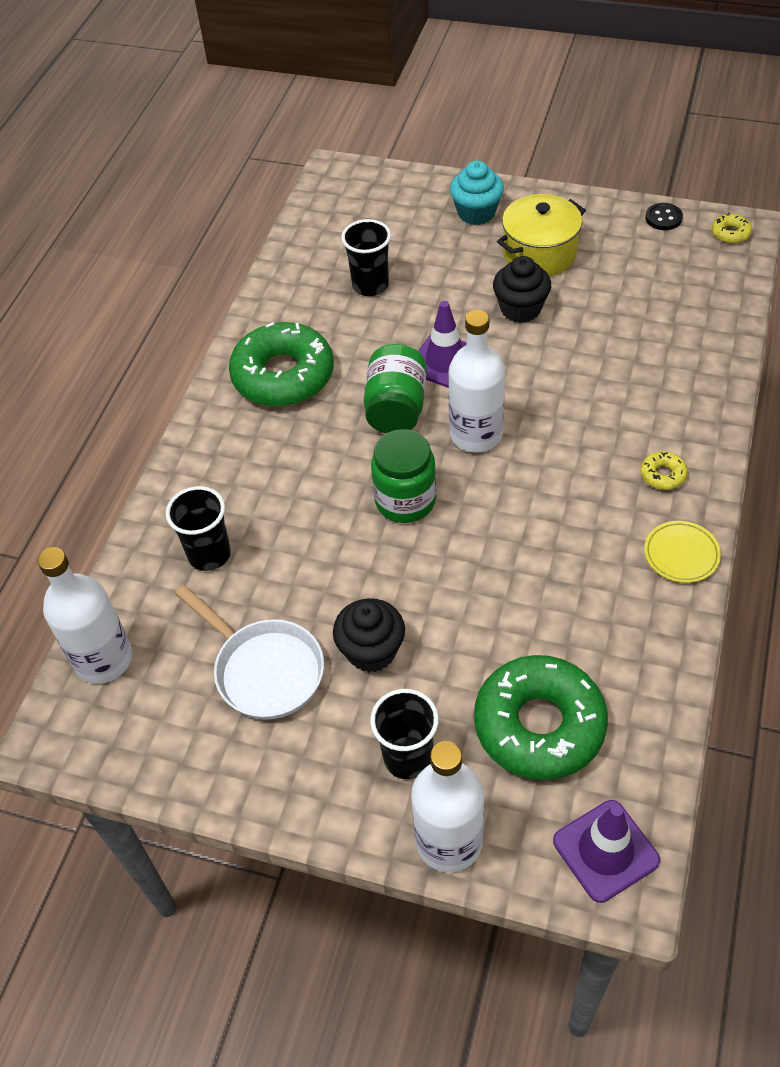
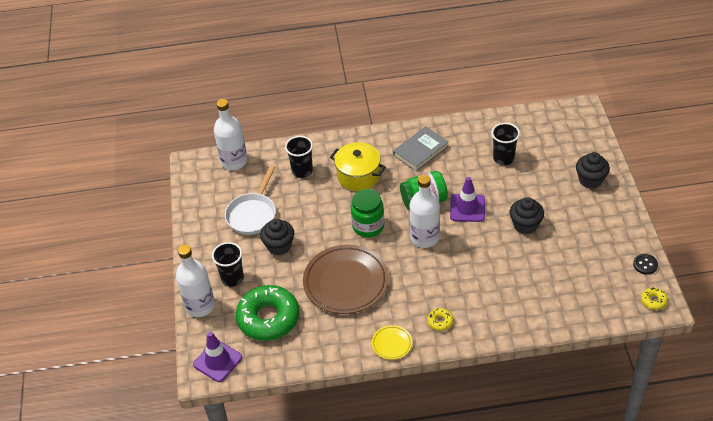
camera: 65 degrees right, 5 degrees down
green donut [229,322,334,407] -> grey book [393,126,449,172]
turquoise cupcake [450,161,504,225] -> black cupcake [576,152,610,189]
yellow pot [497,194,586,276] -> yellow pot moved to [330,142,386,191]
none -> brown plate [303,245,389,314]

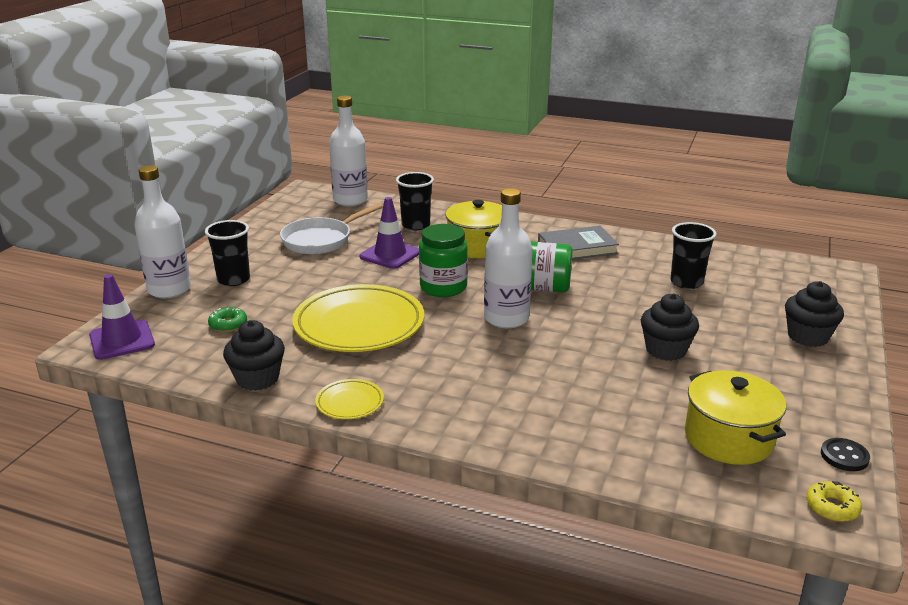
camera: 25 degrees right, 20 degrees down
green donut [236,285,299,341] -> green donut [208,307,247,332], size x0.40
black cupcake [260,219,294,255] -> black cupcake moved to [223,320,285,391]
brown plate [303,245,389,314] -> yellow plate [292,284,424,352]
yellow donut [427,308,453,331] -> none
purple traffic cone [450,177,485,222] -> purple traffic cone moved to [359,197,419,269]
none -> yellow pot [685,370,786,465]

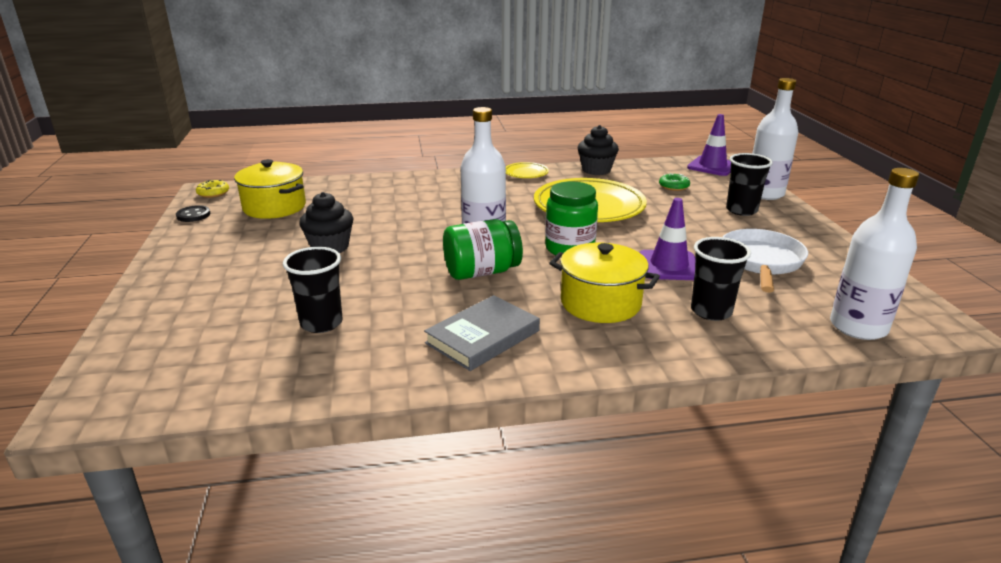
camera: 150 degrees right, 0 degrees up
black cupcake [785,281,844,347] -> none

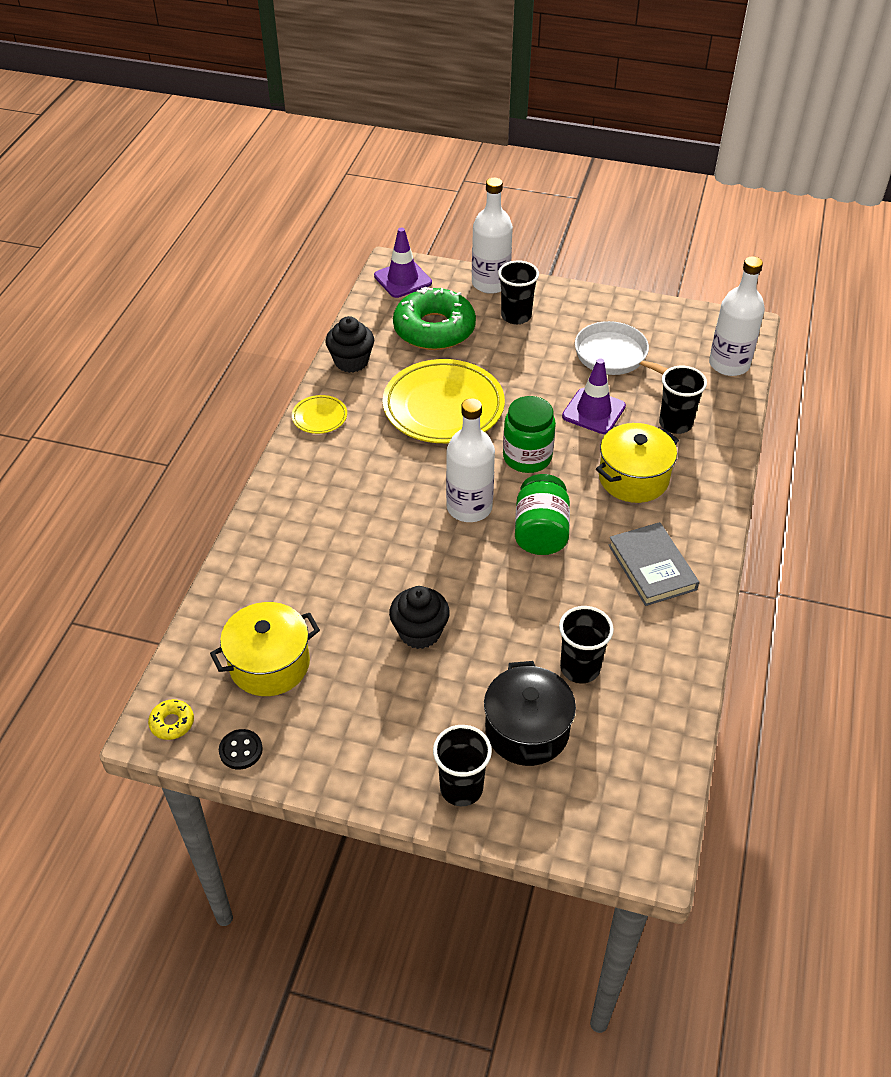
camera: 65 degrees left, 20 degrees up
green donut [659,173,690,191] -> green donut [393,287,476,350], size x2.48
none -> black cup [433,725,492,806]
none -> black pot [484,661,576,766]

